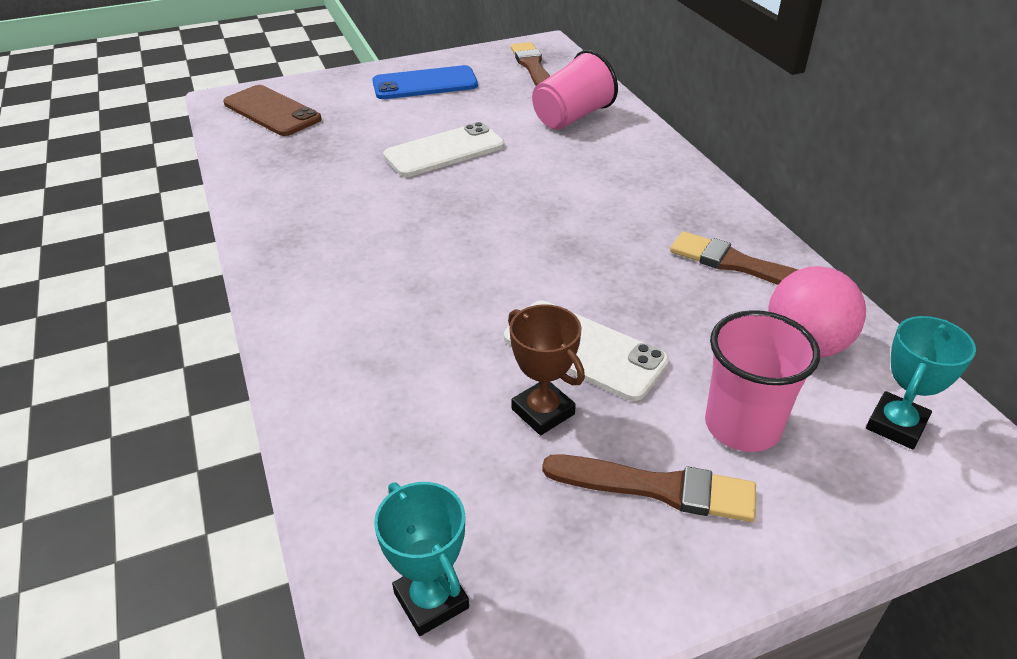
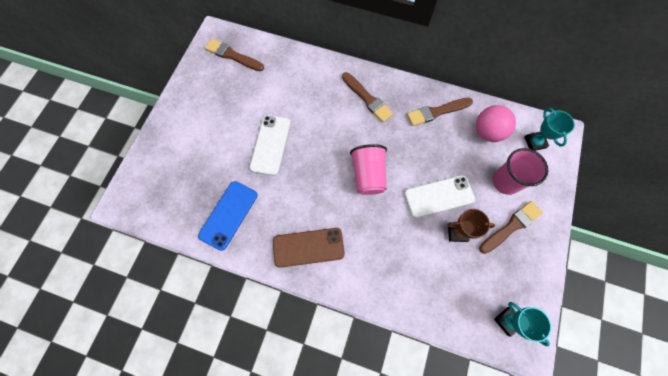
camera: 50 degrees left, 30 degrees up
brown phone [223,85,322,136] -> brown phone moved to [273,228,345,268]
blue phone [372,65,478,99] -> blue phone moved to [198,181,257,251]
turquoise trophy [374,482,469,636] -> turquoise trophy turned 45 degrees clockwise [494,302,551,346]
pink cup [532,50,618,130] -> pink cup moved to [350,144,387,195]
none -> brown brush [342,72,393,123]

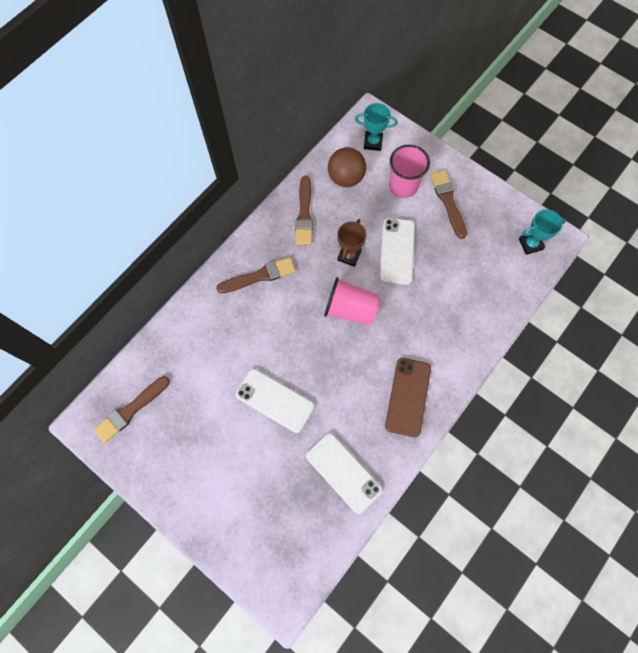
camera: 70 degrees left, 0 degrees up
blue phone [198,181,257,251] -> white phone [306,433,382,514]
brown trophy [447,209,495,242] -> brown trophy moved to [337,219,366,267]
pink ball [476,105,516,142] -> brown ball [328,147,366,187]

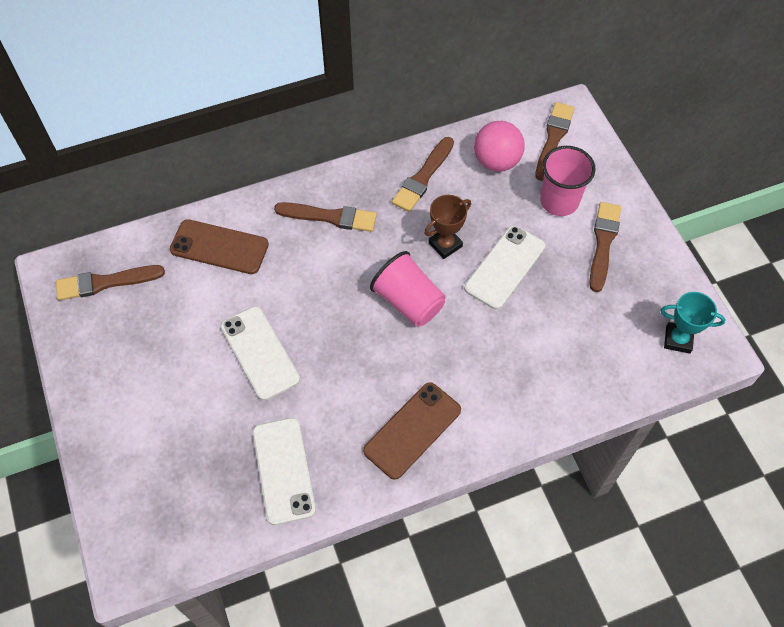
camera: 30 degrees right, 10 degrees down
brown ball [328,147,366,187] -> pink ball [474,121,525,172]
turquoise trophy [355,103,398,151] -> brown brush [535,102,575,181]
none -> brown phone [170,219,269,274]

